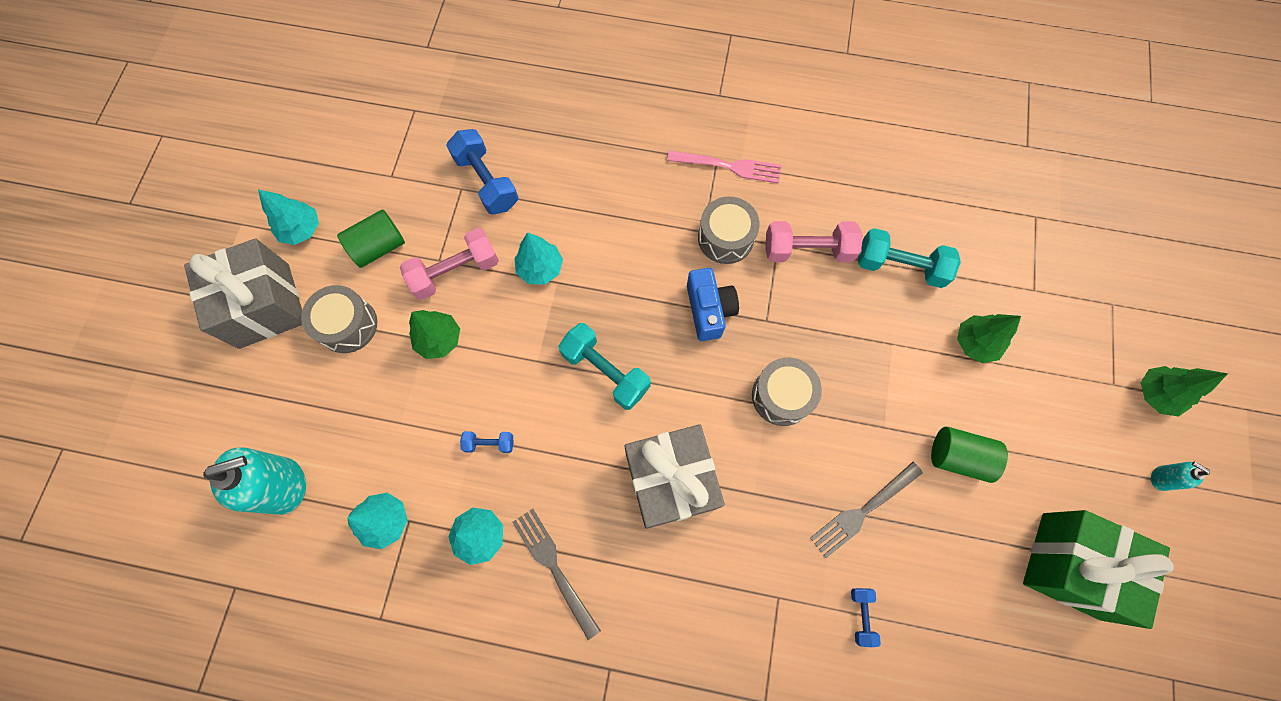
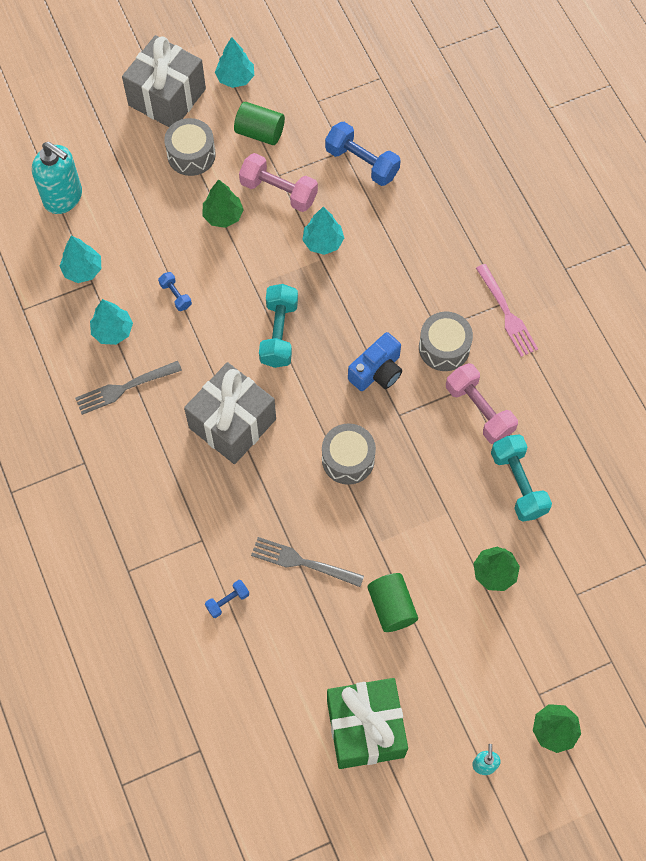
camera: 55 degrees right, 5 degrees down
blue dumbbell [446,129,518,215] -> blue dumbbell turned 75 degrees counterclockwise [325,122,401,186]
grey fork [513,508,601,640] -> grey fork turned 135 degrees counterclockwise [75,361,182,415]

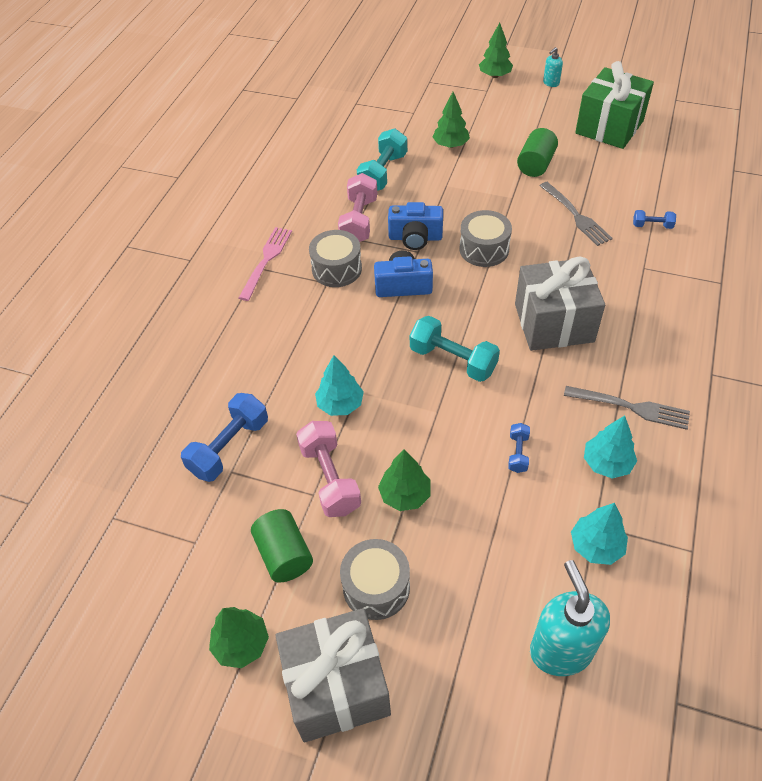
camera: 135 degrees left, 15 degrees down
turquoise tree [215,37,254,88] -> green tree [209,607,269,668]
turquoise dumbbell [259,284,298,368] -> turquoise dumbbell turned 75 degrees clockwise [410,316,500,382]
blue dumbbell [325,122,401,186] -> blue dumbbell turned 45 degrees clockwise [181,393,268,482]
none -> blue camera [388,202,443,250]

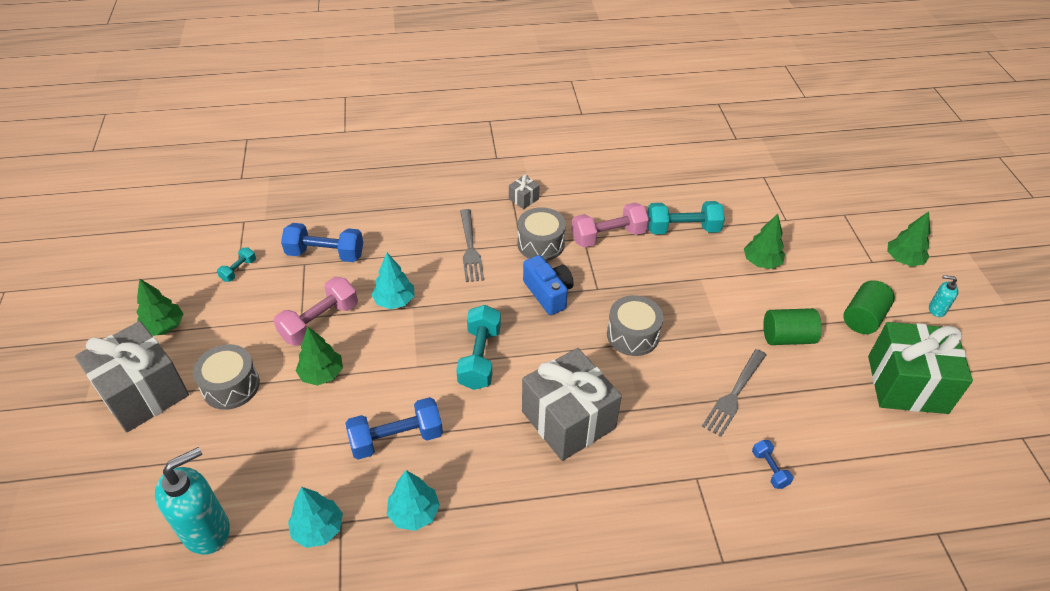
camera: 60 degrees right, 5 degrees down
pink fork [239,227,292,301] -> grey gift [509,175,540,209]
green cylinder [251,509,313,583] -> green cylinder moved to [843,280,895,334]
blue camera [388,202,443,250] -> none
blue dumbbell [508,423,530,473] -> blue dumbbell [346,397,443,460], size x1.95
grey fork [564,386,690,430] -> grey fork moved to [460,209,484,282]
none -> turquoise dumbbell [217,247,256,282]

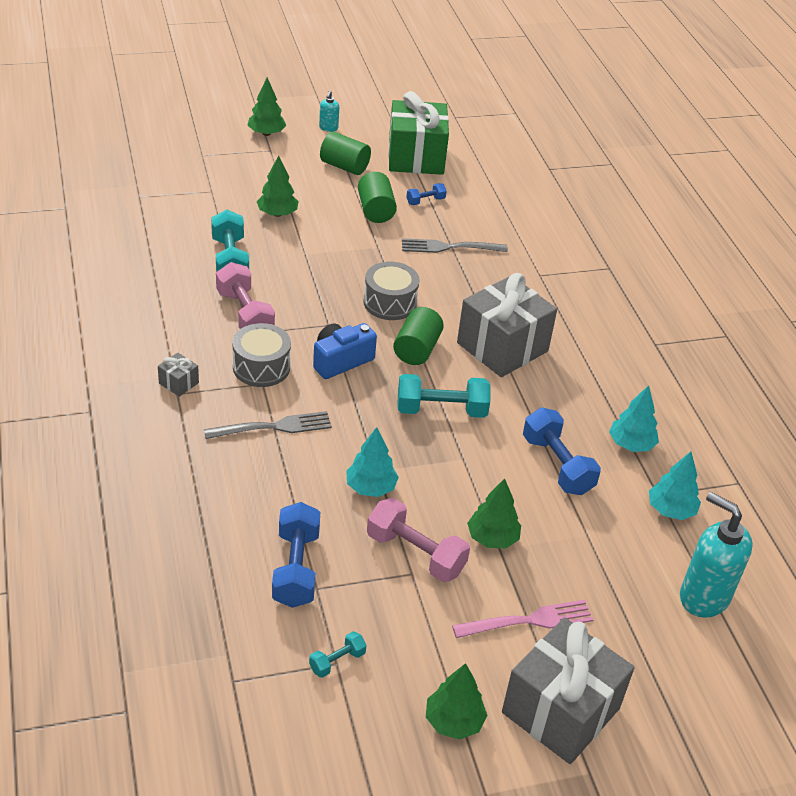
camera: 100 degrees left, 5 degrees down
grey drum [193,344,260,410] -> pink fork [452,600,593,638]
turquoise dumbbell [217,247,256,282] -> turquoise dumbbell turned 60 degrees counterclockwise [309,631,366,678]
grey fork [702,349,766,437] -> grey fork turned 150 degrees clockwise [402,238,508,253]
blue dumbbell [752,440,793,489] -> blue dumbbell moved to [406,183,447,205]
none -> green cylinder [393,307,444,365]

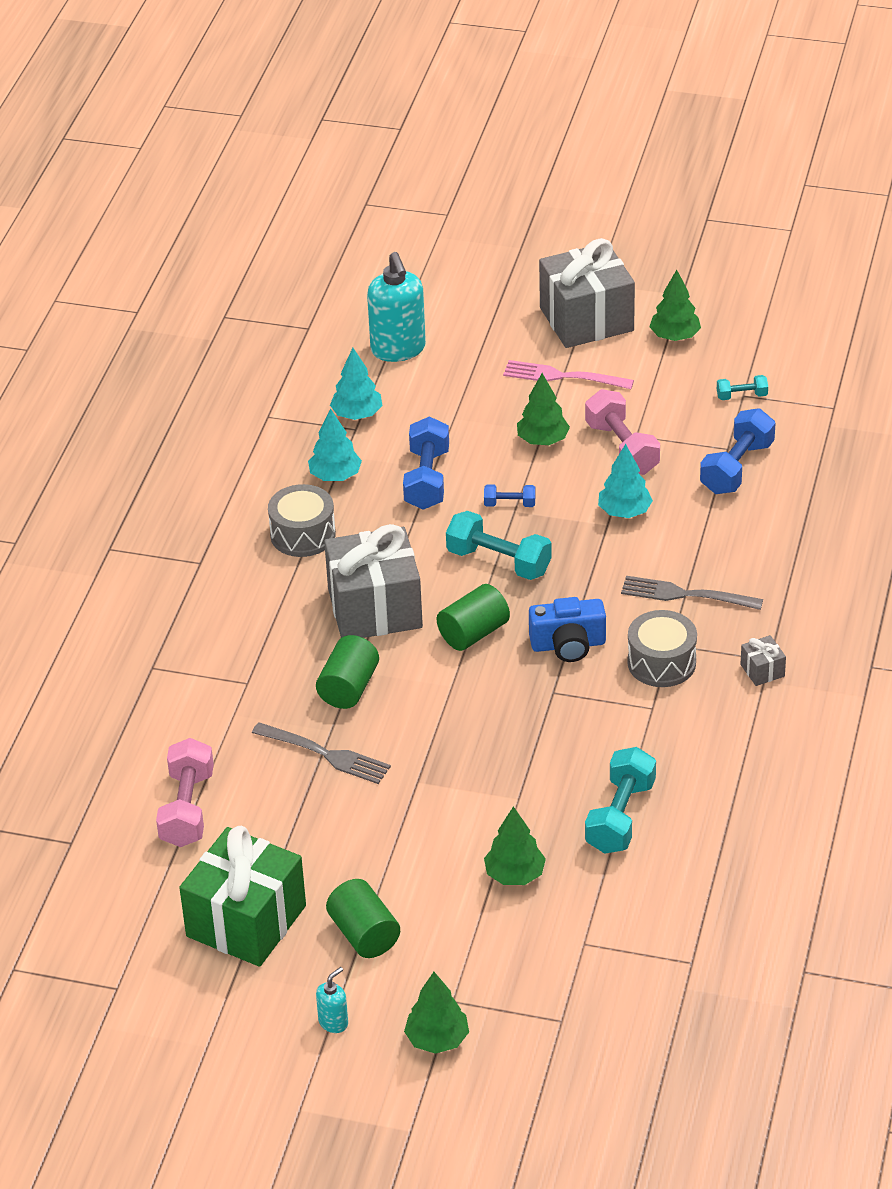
camera: 145 degrees left, 0 degrees up
pink dumbbell [216,262,275,329] -> pink dumbbell moved to [156,738,214,847]
green cylinder [358,172,397,223] -> green cylinder moved to [316,635,379,709]
grey drum [363,262,420,320] -> grey drum moved to [268,484,336,557]
blue dumbbell [406,183,447,205] -> blue dumbbell moved to [484,484,535,507]

